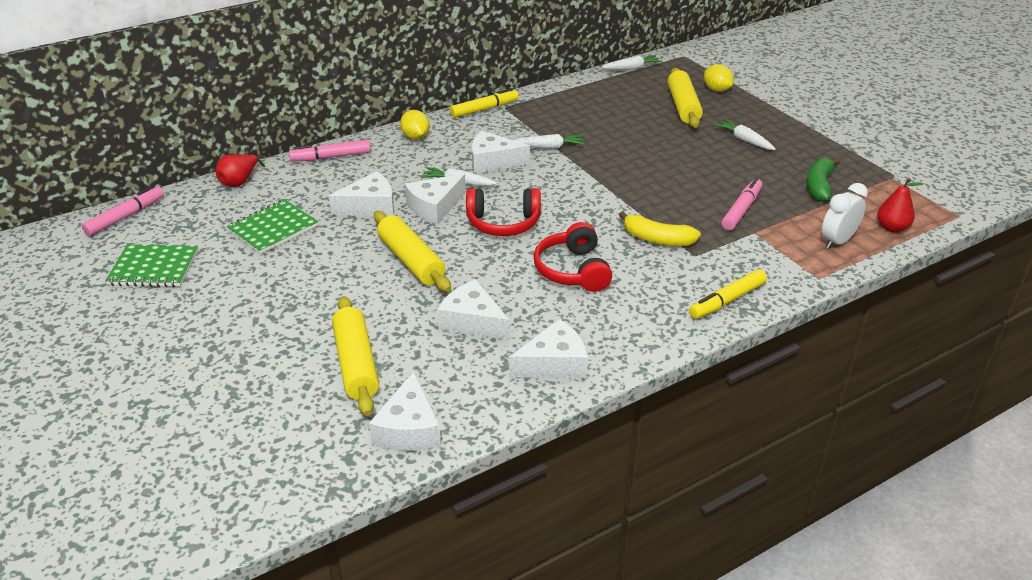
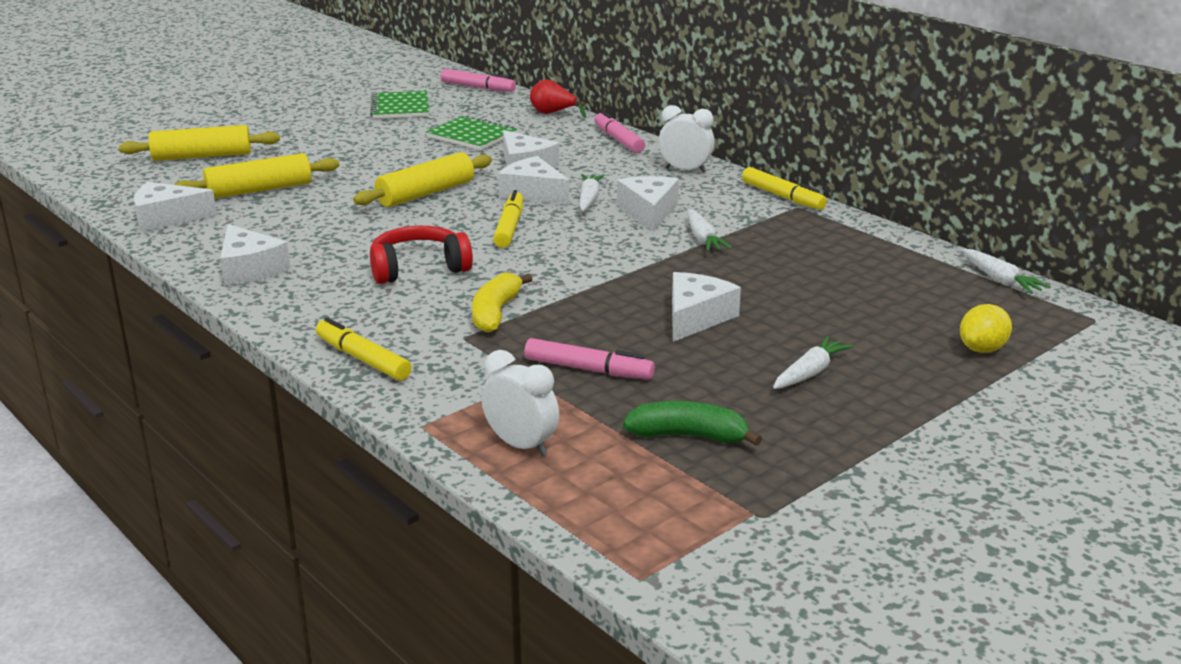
camera: 80 degrees right, 10 degrees down
yellow lemon [400,110,429,140] -> white clock [659,105,715,173]
white cheese [437,279,510,340] -> white cheese moved to [672,272,741,342]
red headphones [466,188,541,236] -> yellow marker [493,190,524,248]
yellow rolling pin [668,68,703,128] -> yellow rolling pin moved to [119,125,280,161]
red pear [877,178,924,233] -> none

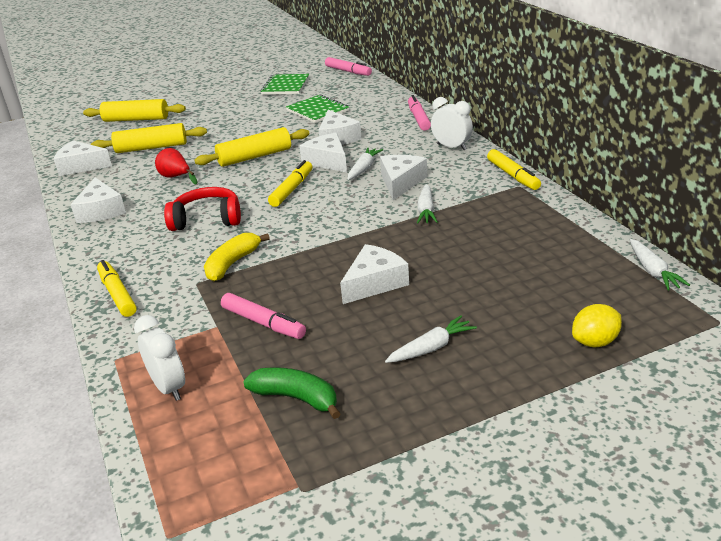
camera: 20 degrees right, 5 degrees up
red pear [530,79,586,118] -> red pear moved to [155,148,197,185]

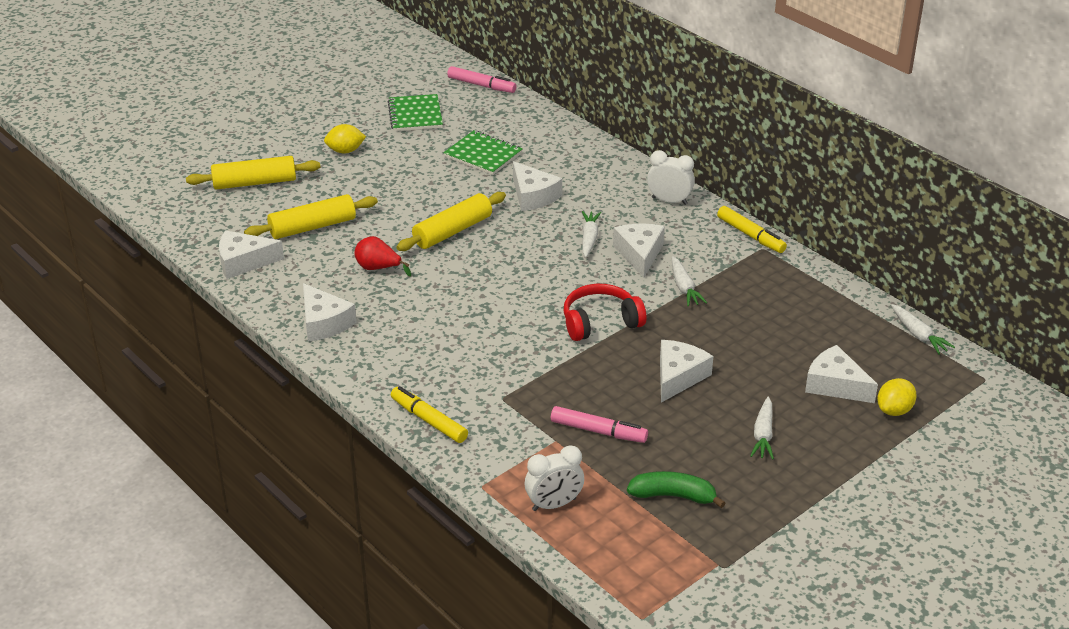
camera: 20 degrees left, 5 degrees up
white clock [134,315,185,401] -> white clock turned 120 degrees clockwise [525,445,584,511]
red headphones [164,187,241,231] -> red headphones moved to [564,284,646,341]
yellow banana [204,233,270,281] -> none
yellow marker [268,160,312,207] -> none
white cheese [299,133,347,172] -> white cheese moved to [805,345,878,403]
white carrot [385,315,477,363] -> white carrot turned 150 degrees clockwise [750,397,774,460]
pink marker [408,95,431,131] -> none
none -> yellow lemon [324,124,366,153]

